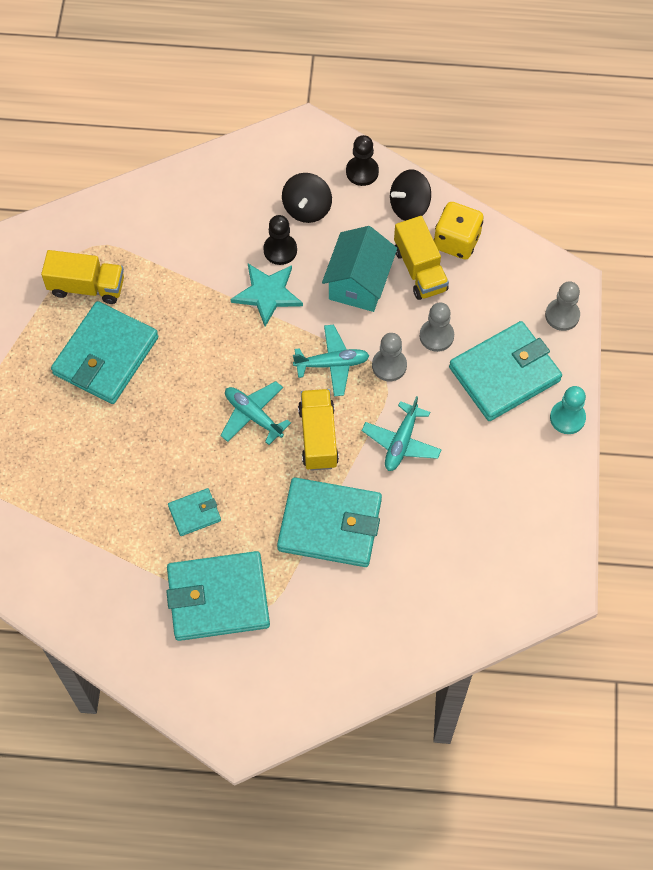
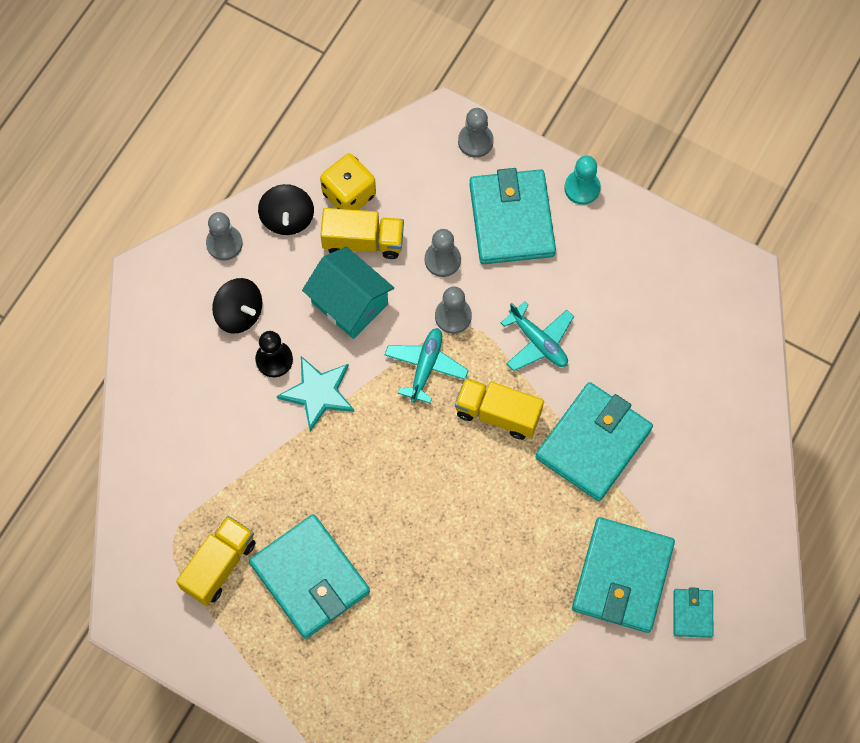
camera: 65 degrees left, 5 degrees up
turquoise wallet [168,488,221,536] -> turquoise wallet moved to [674,587,714,638]
turquoise plane [220,381,291,445] -> none
black pawn [346,135,379,186] -> grey pawn [206,212,243,261]

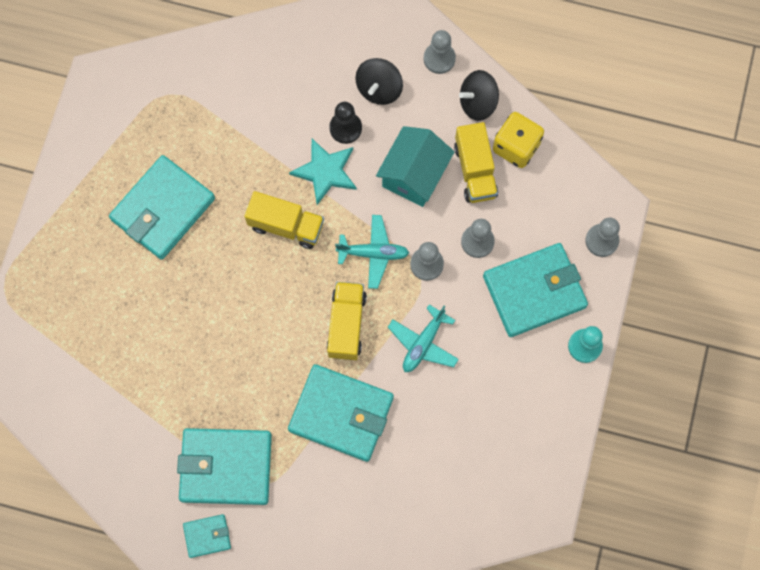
camera: 75 degrees right, 5 degrees up
yellow truck [176,516,255,606] -> yellow truck moved to [244,191,324,249]

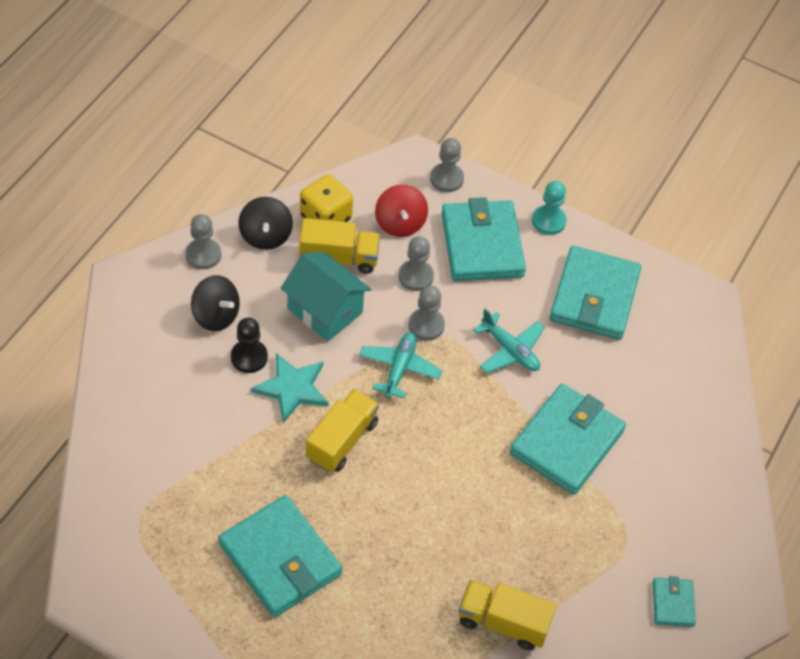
camera: 80 degrees left, 20 degrees down
turquoise wallet [177,428,272,505] -> turquoise wallet moved to [550,246,641,340]
yellow truck [327,282,367,360] -> yellow truck moved to [459,580,556,650]
none -> red spinning top [375,185,428,237]

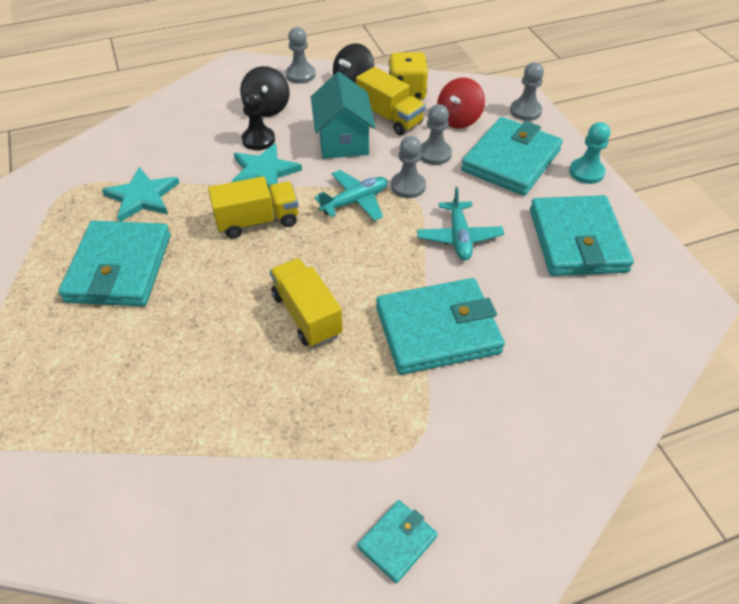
camera: 45 degrees right, 5 degrees down
yellow truck [459,580,556,650] -> yellow truck moved to [270,258,343,347]
turquoise wallet [550,246,641,340] -> turquoise wallet turned 60 degrees counterclockwise [530,195,634,276]
none -> turquoise star [102,167,179,222]

